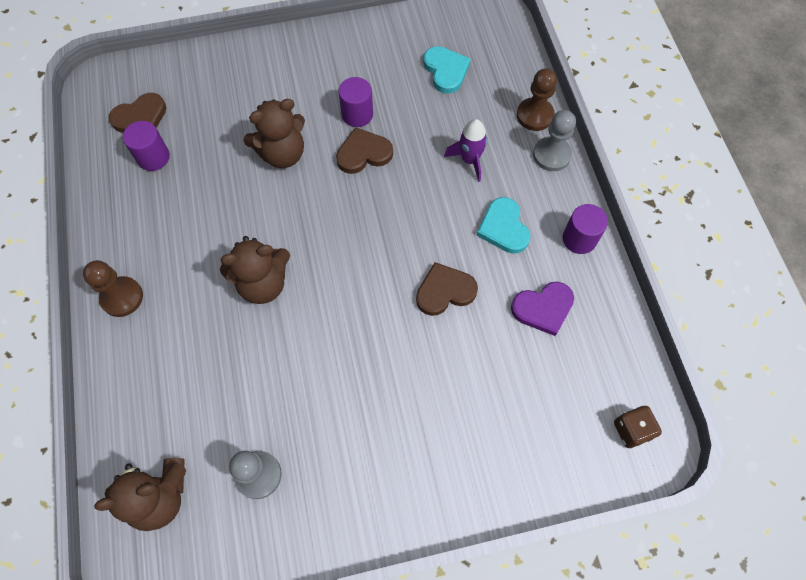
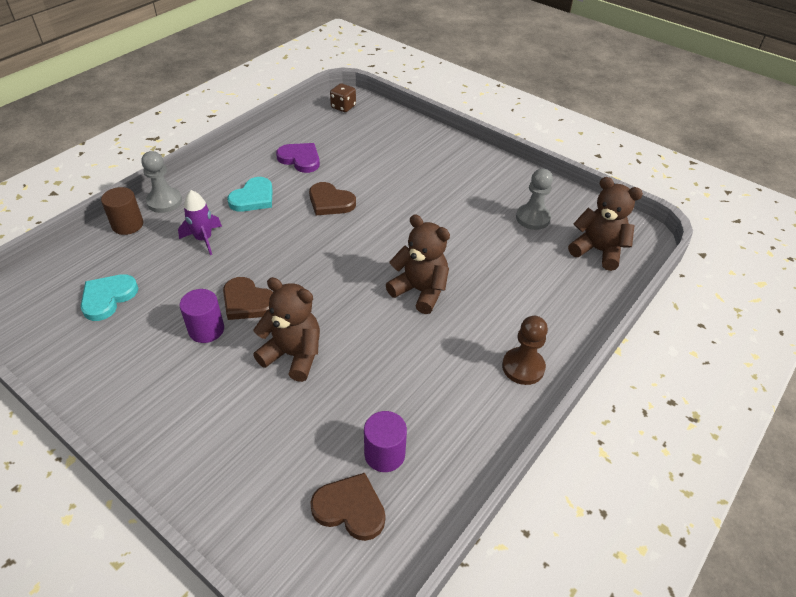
camera: 130 degrees left, 20 degrees down
brown pawn [517,68,557,131] -> brown cylinder [101,187,143,235]
purple cylinder [563,204,608,254] -> none

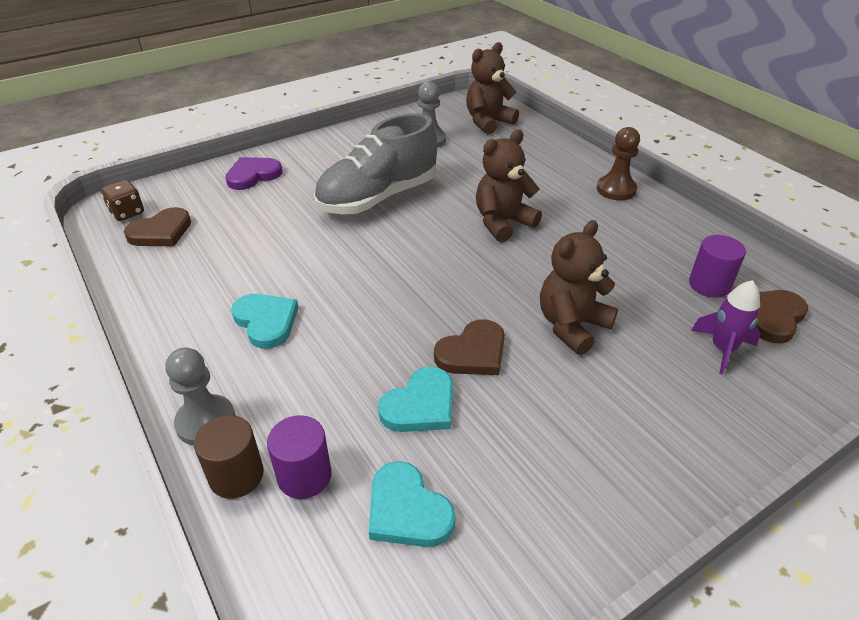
camera: 70 degrees left, 5 degrees down
purple rocket [178,190,222,255] -> purple rocket moved to [691,280,761,375]
purple cylinder [179,289,224,343] -> purple cylinder moved to [267,415,332,499]
purple heart [276,143,320,173] -> purple heart moved to [225,157,282,190]
brown heart [309,182,356,215] -> brown heart moved to [124,207,191,246]
none -> grey shoe [314,113,437,214]
none -> turquoise heart [378,367,453,432]

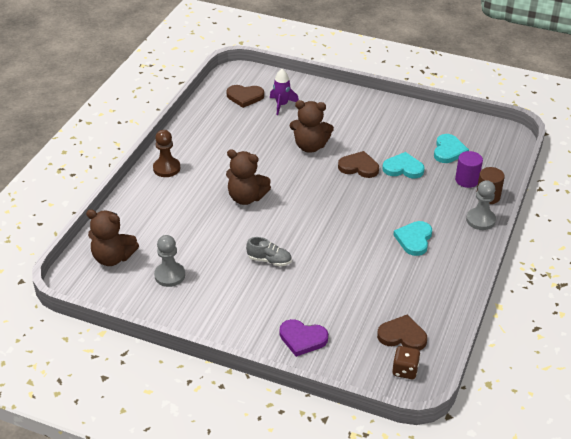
camera: 125 degrees left, 0 degrees up
grey shoe [314,113,437,214] -> grey shoe [246,237,292,267], size x0.44
purple cylinder [689,235,746,298] -> none

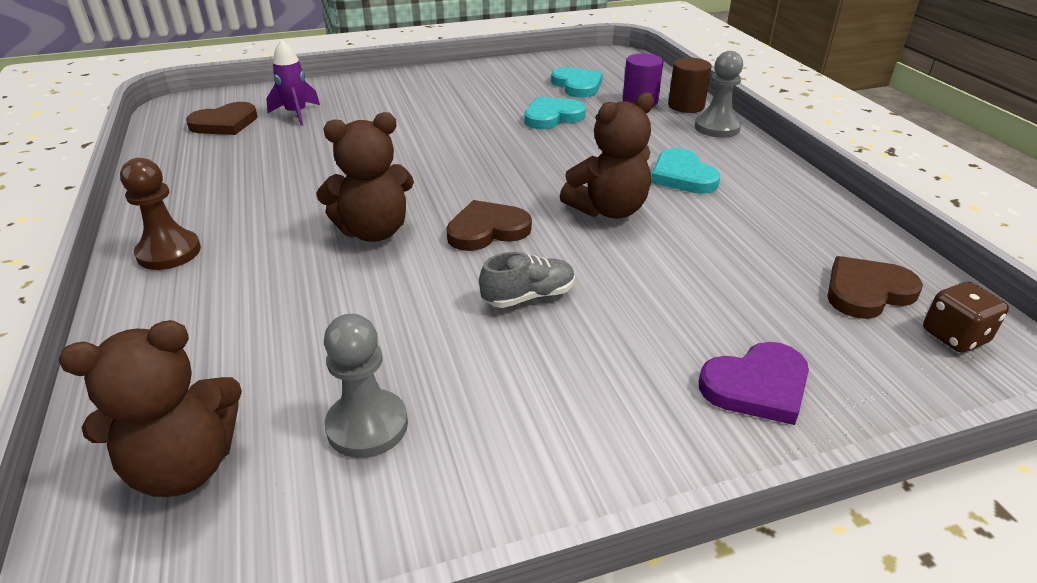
camera: 40 degrees left, 5 degrees down
brown teddy bear [290,100,334,153] -> brown teddy bear moved to [560,92,654,219]
brown heart [338,151,379,178] -> brown heart moved to [446,200,532,251]

